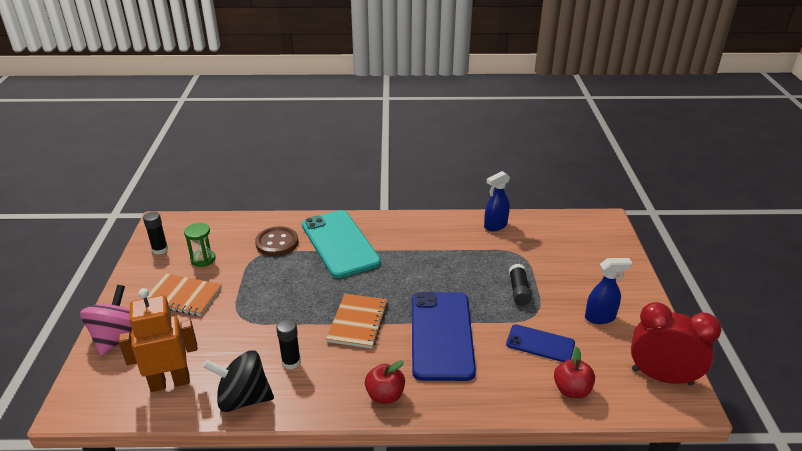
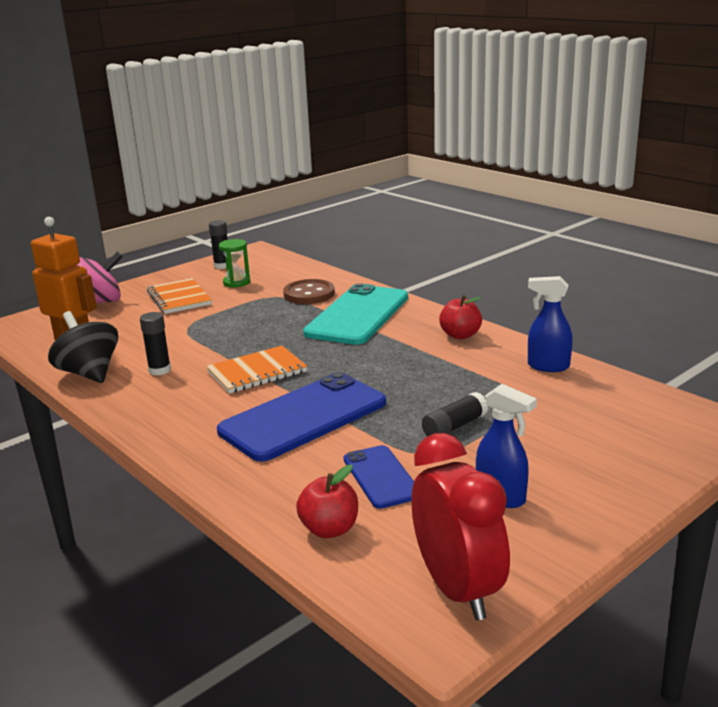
camera: 50 degrees right, 10 degrees down
red apple [365,360,405,404] -> red apple moved to [439,295,482,339]

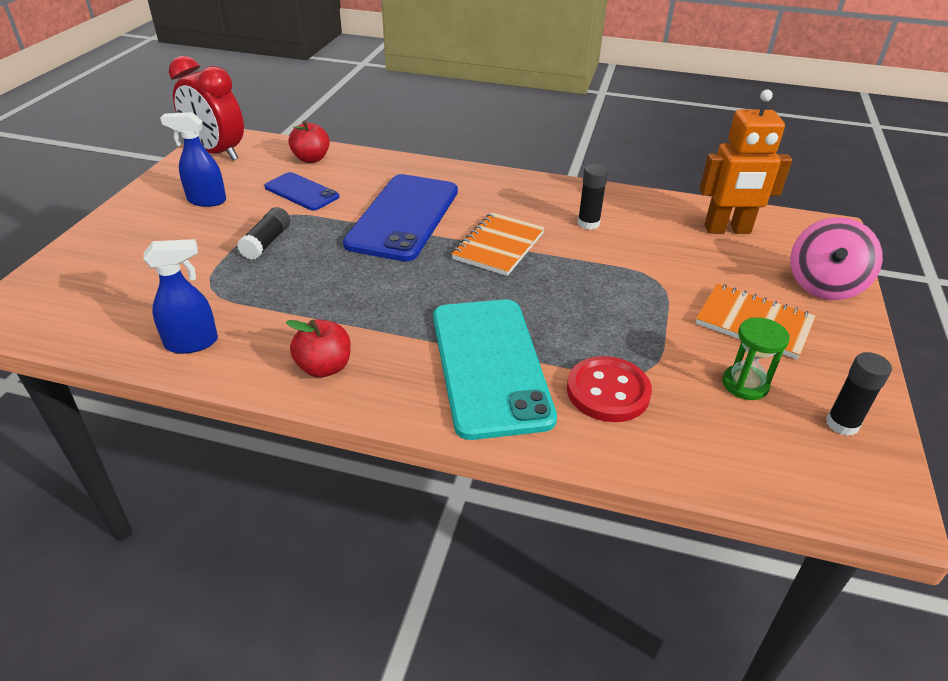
camera: 145 degrees right, 15 degrees up
black spinning top [48,311,118,383] -> none
brown button [283,279,335,304] -> red button [567,356,652,422]

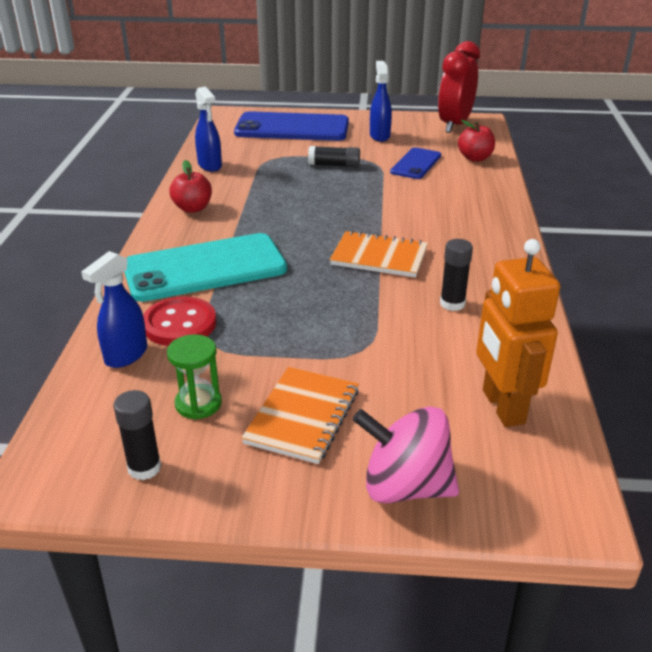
camera: 80 degrees right, 5 degrees down
blue phone [343,174,458,262] -> blue phone moved to [234,111,349,141]
none -> blue spray bottle [81,251,147,368]

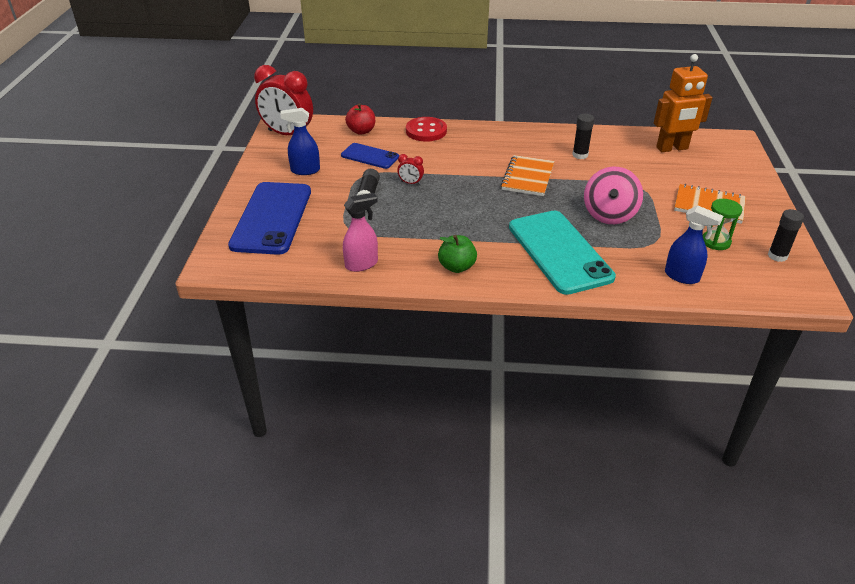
camera: 90 degrees left, 5 degrees up
red button [143,296,216,346] -> red button moved to [406,117,447,142]
red apple [169,160,212,213] -> green apple [438,235,477,273]
blue spray bottle [195,86,222,172] -> pink spray bottle [343,193,378,272]
pink spinning top [353,406,459,504] -> pink spinning top moved to [584,167,643,224]
none -> red clock [397,154,424,185]

